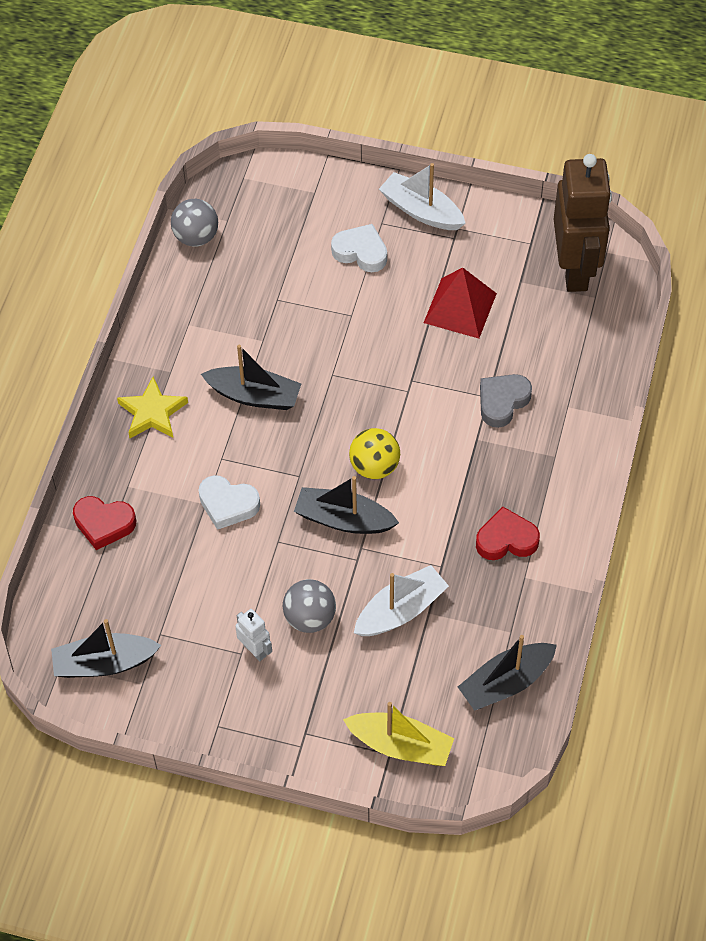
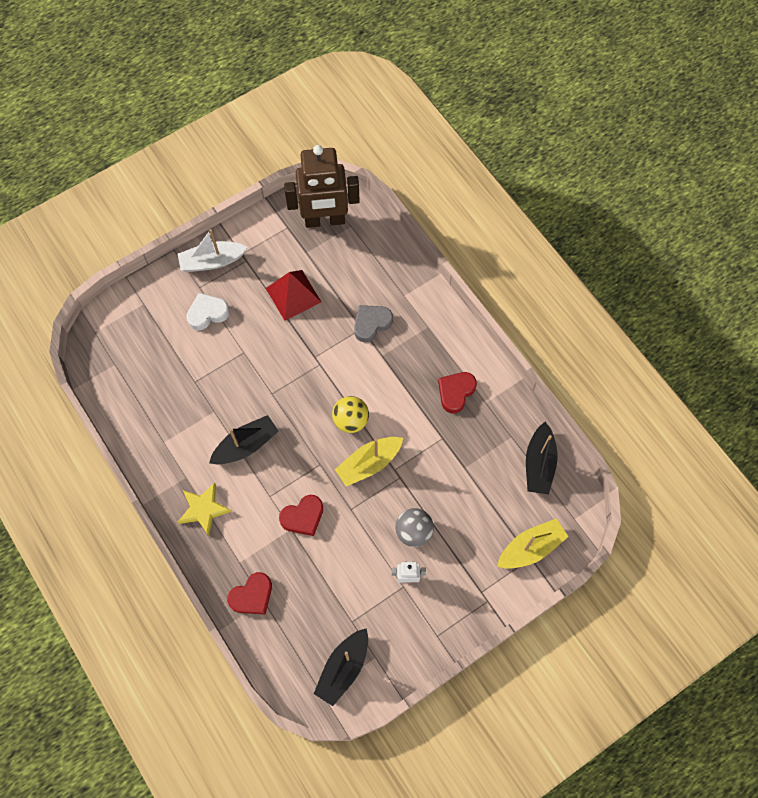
camera: 50 degrees left, 10 degrees up
grey ball [171,199,218,247] -> none
white heart [198,475,260,530] -> red heart [279,495,323,536]
black boat [294,476,399,534] -> yellow boat [335,437,403,486]
white boat [354,565,449,636] -> none
grey heart [480,374,532,428] -> grey heart turned 60 degrees clockwise [354,305,393,342]
brown robot [554,154,612,292] -> brown robot turned 135 degrees clockwise [284,145,360,228]

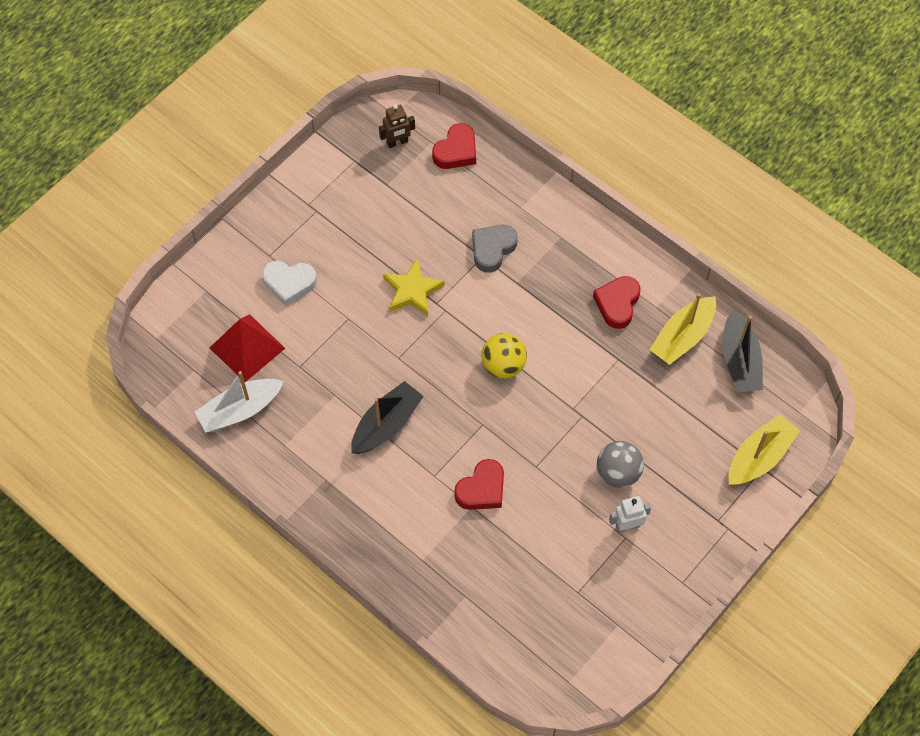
camera: 15 degrees left, 5 degrees down
white boat [178,229,248,272] -> white boat moved to [195,371,284,433]
yellow star [178,483,231,536] -> yellow star moved to [383,259,445,316]
white heart [186,293,230,330] -> white heart turned 135 degrees counterclockwise [262,261,317,306]
red heart [227,572,272,615] -> red heart moved to [432,123,476,169]
red pyramid [266,270,321,321] -> red pyramid moved to [210,314,285,382]
brown robot [284,145,360,228] -> brown robot [379,104,415,148], size x0.41
black boat [314,628,368,706] -> none
yellow boat [335,437,403,486] -> yellow boat moved to [650,293,716,365]

